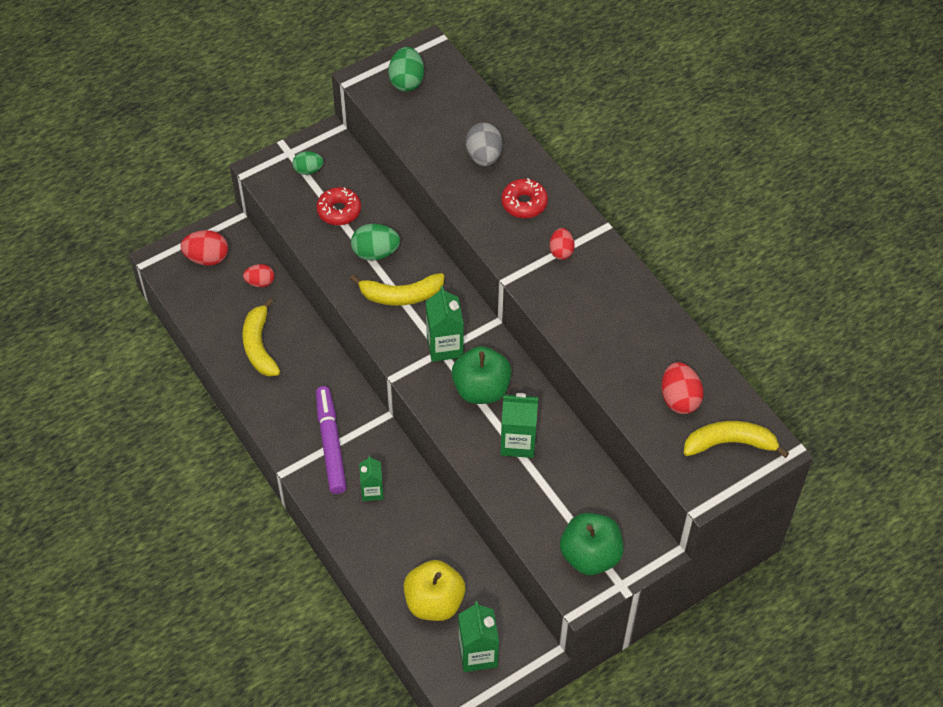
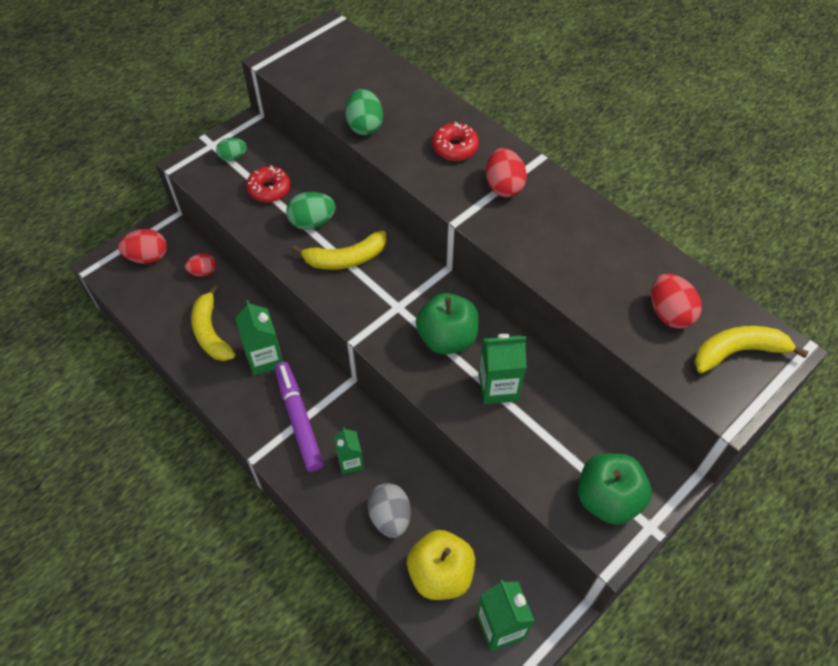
camera: 10 degrees left, 0 degrees up
green egg [388,47,424,92] -> green egg moved to [345,89,383,135]
green carton [426,286,464,362] -> green carton moved to [235,300,283,376]
grey egg [466,123,503,166] -> grey egg moved to [367,483,411,538]
red egg [549,228,575,260] -> red egg [486,148,527,197], size x1.53

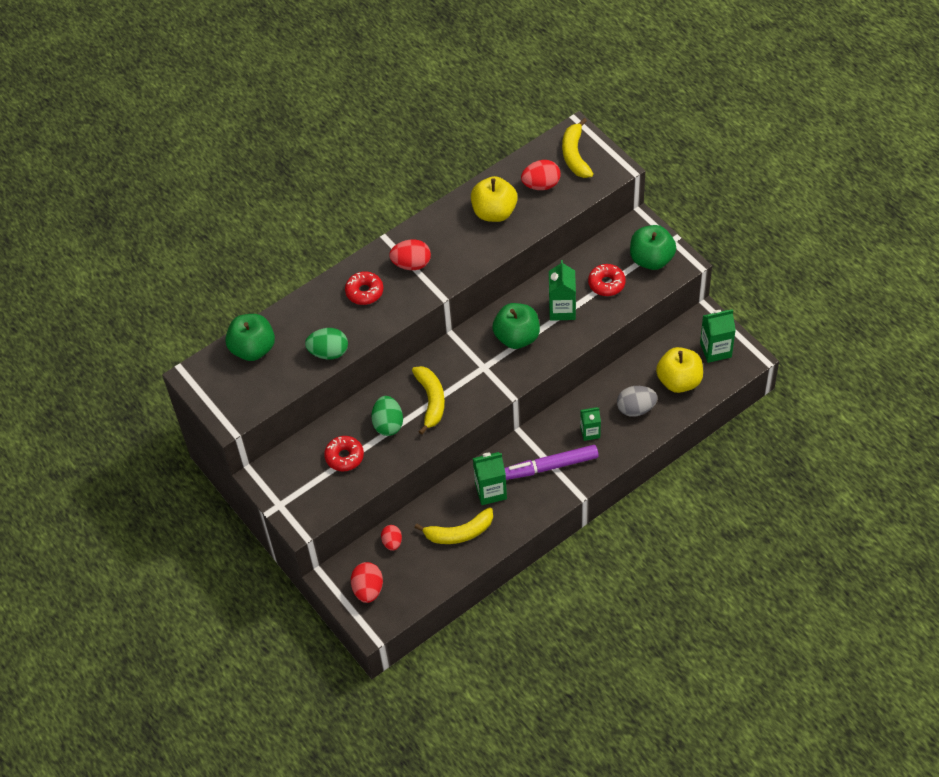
camera: 80 degrees left, 0 degrees up
green egg [216,138,247,161] -> none
none -> green apple [225,314,275,361]
none -> yellow apple [471,176,518,222]
none -> red donut [588,264,626,296]

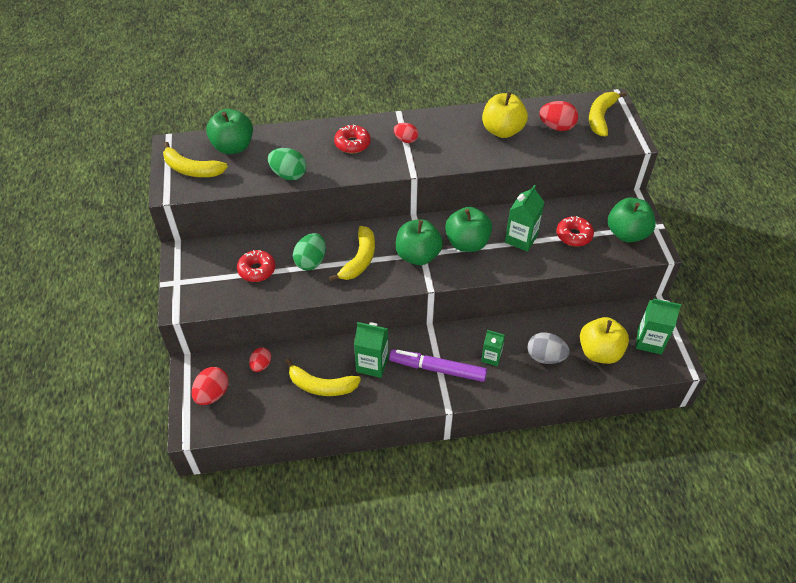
camera: 25 degrees right, 5 degrees down
red egg [389,239,431,270] -> red egg [394,123,418,143], size x0.66
none -> yellow banana [163,142,228,177]
none -> green apple [396,219,443,265]

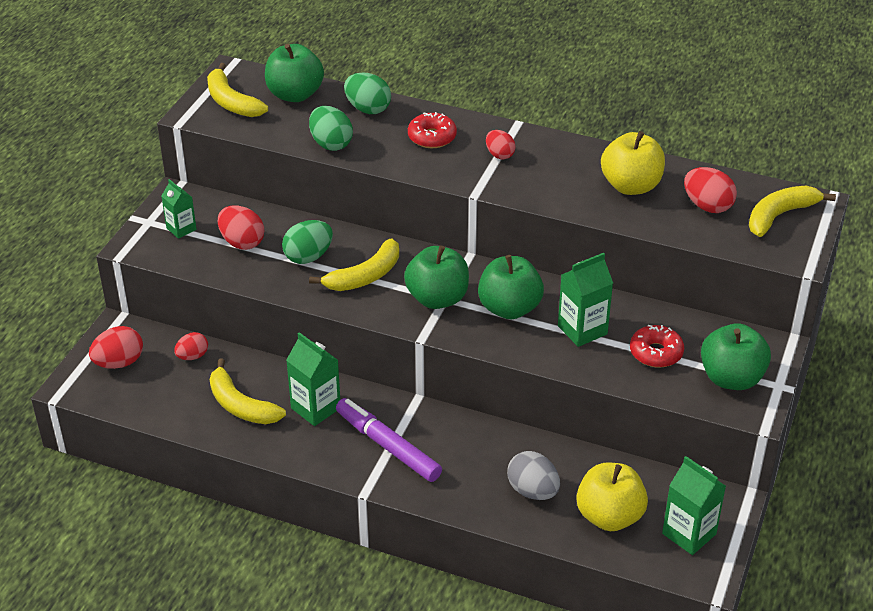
camera: 30 degrees right, 10 degrees down
red donut [237,250,275,282] -> red egg [218,205,264,250]
green carton [481,330,505,366] -> green carton moved to [161,179,197,239]
none -> green egg [344,72,391,114]

